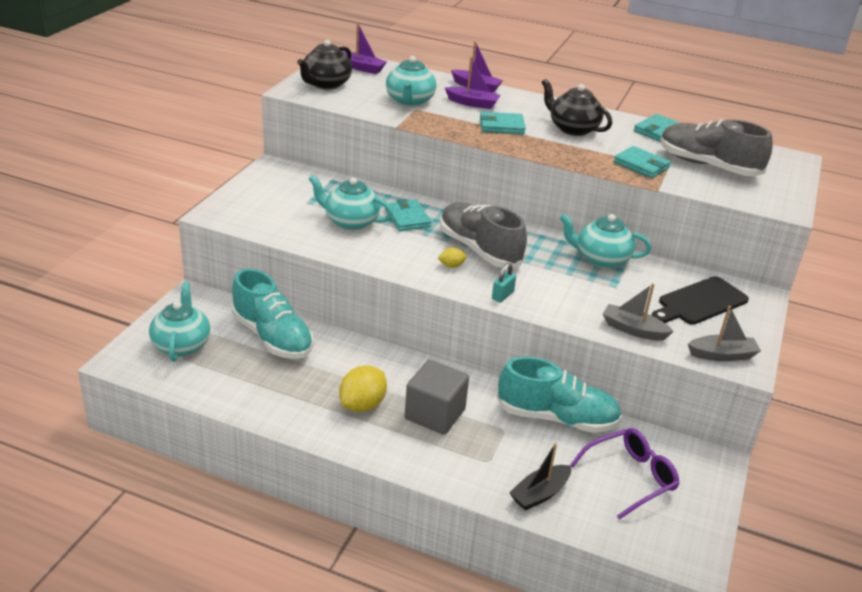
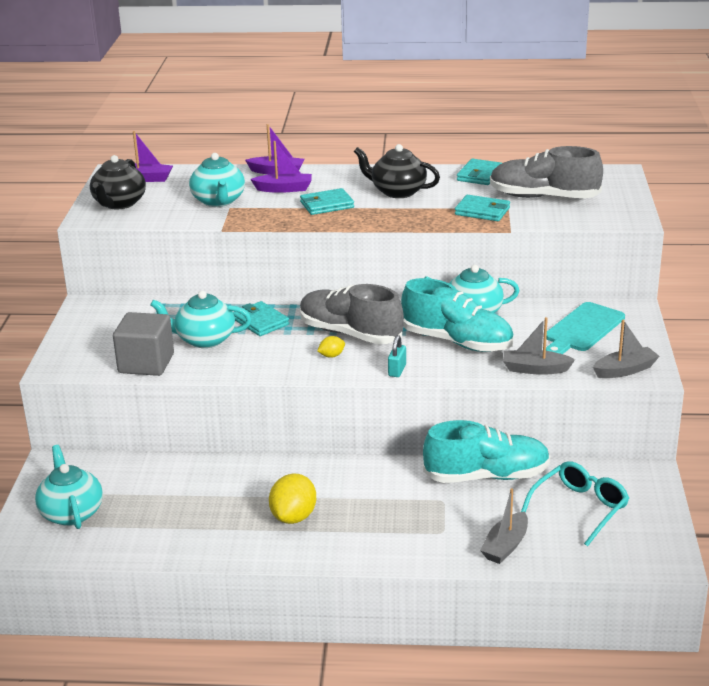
camera: 15 degrees left, 5 degrees down
turquoise shoe [232,269,313,359] -> turquoise shoe moved to [401,278,514,352]
grey cube [405,360,469,435] -> grey cube moved to [113,312,174,376]
black boat [509,443,571,511] -> grey boat [480,488,528,564]
purple glasses [570,428,680,520] -> turquoise glasses [521,461,629,546]
black cutting board [652,276,749,325] -> turquoise cutting board [546,302,625,354]

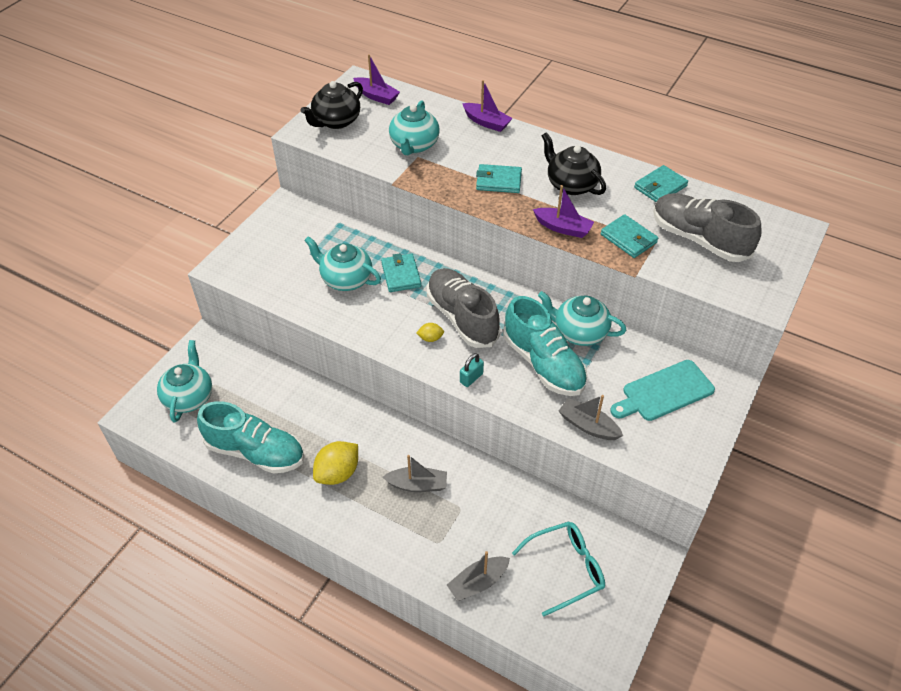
camera: 25 degrees right, 20 degrees up
grey cube [113,312,174,376] -> none
purple boat [250,141,312,193] -> purple boat moved to [533,185,594,238]
turquoise shoe [423,420,550,483] -> turquoise shoe moved to [197,401,304,474]
grey boat [593,320,659,378] -> grey boat moved to [383,455,447,492]

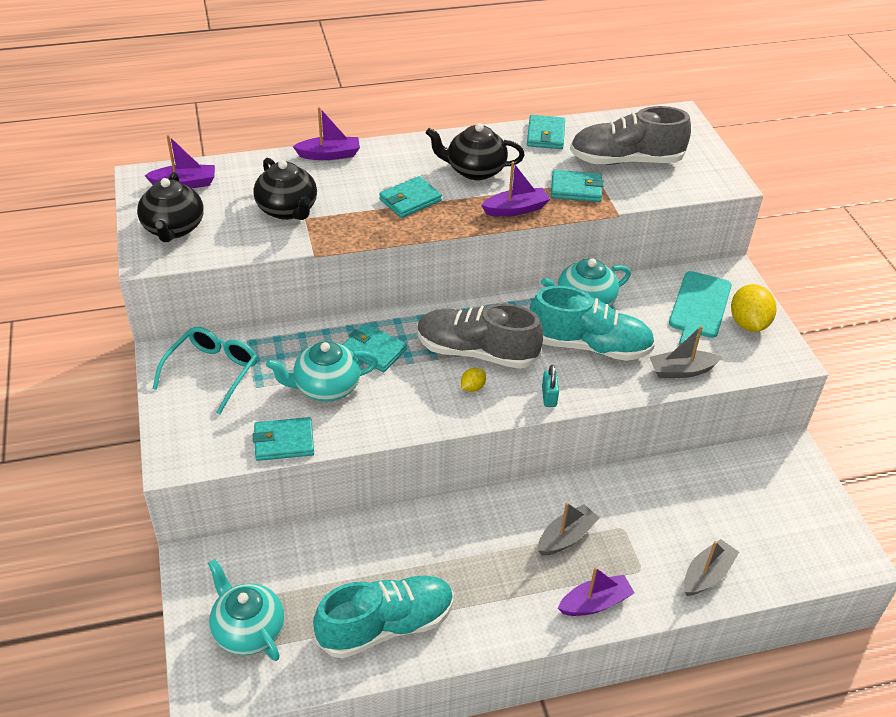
camera: 45 degrees left, 5 degrees down
yellow lemon [313,441,358,485] -> yellow lemon moved to [731,284,777,332]
turquoise teapot [389,100,440,155] -> black teapot [253,158,317,220]
grey boat [447,551,510,601] -> grey boat turned 150 degrees counterclockwise [684,539,739,596]
turquoise glasses [512,521,605,616] -> turquoise glasses moved to [153,327,257,414]
none -> turquoise wallet [253,417,314,461]
none -> purple boat [558,567,635,616]

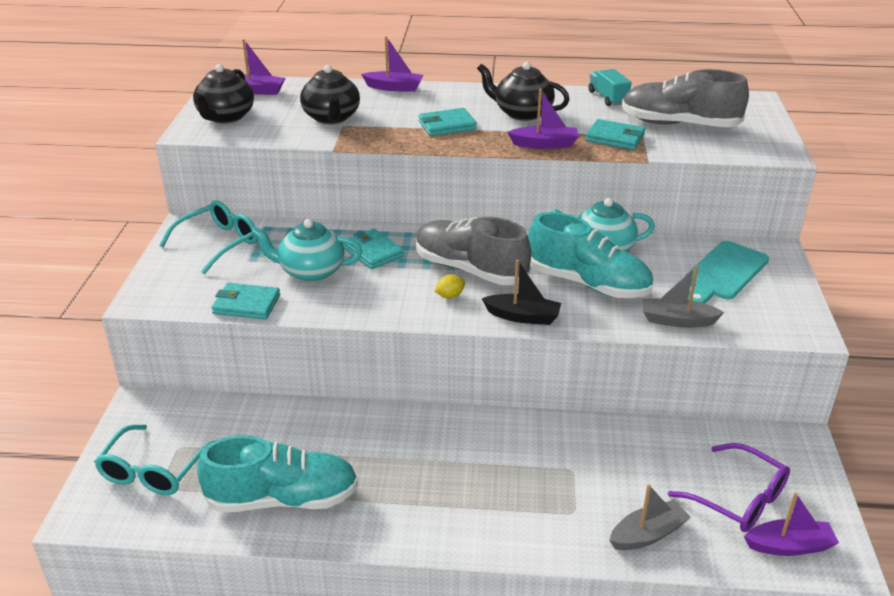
camera: 20 degrees right, 10 degrees down
turquoise teapot [208,559,284,661] -> turquoise glasses [94,424,215,495]
turquoise wallet [527,115,565,149] -> turquoise truck [588,69,632,106]
grey boat [538,502,600,556] -> none
turquoise padlock [542,365,559,407] -> black boat [481,260,561,325]
purple boat [558,567,635,616] -> purple boat moved to [744,492,839,556]
yellow lemon [731,284,777,332] -> none
none -> purple glasses [668,443,790,532]

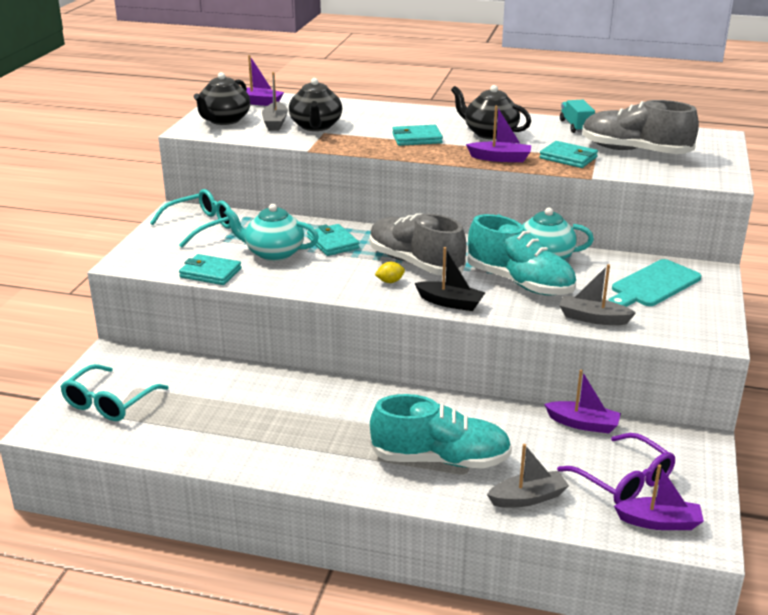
camera: 10 degrees right, 5 degrees down
turquoise shoe [197,435,358,512] -> turquoise shoe moved to [370,394,512,469]
purple boat [361,36,424,92] -> purple boat moved to [544,370,621,434]
none -> grey boat [262,72,288,131]

